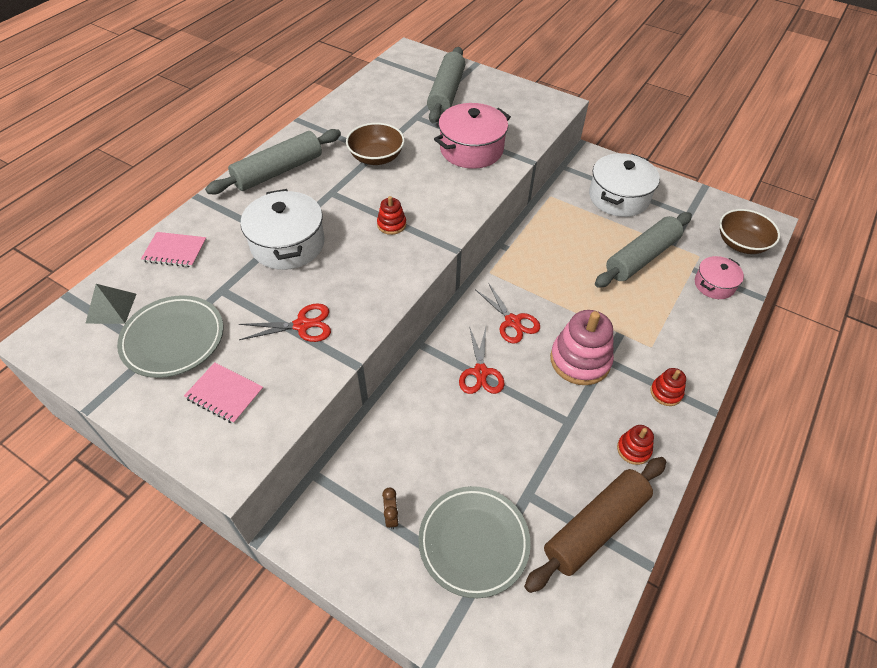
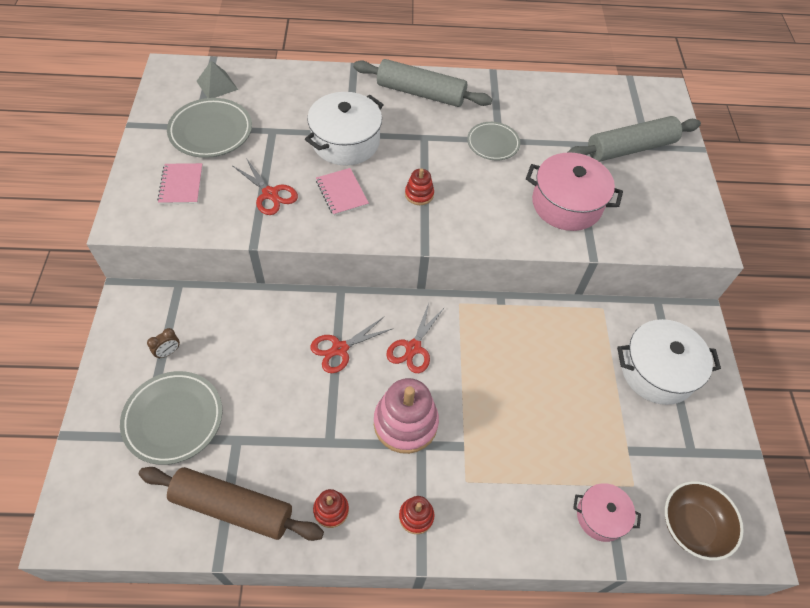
camera: 55 degrees right, 5 degrees up
pink notebook [141,232,207,267] -> pink notebook moved to [316,168,369,216]
brown bowl [346,123,405,165] -> grey plate [467,122,520,160]
grey rolling pin [595,212,692,288] -> none

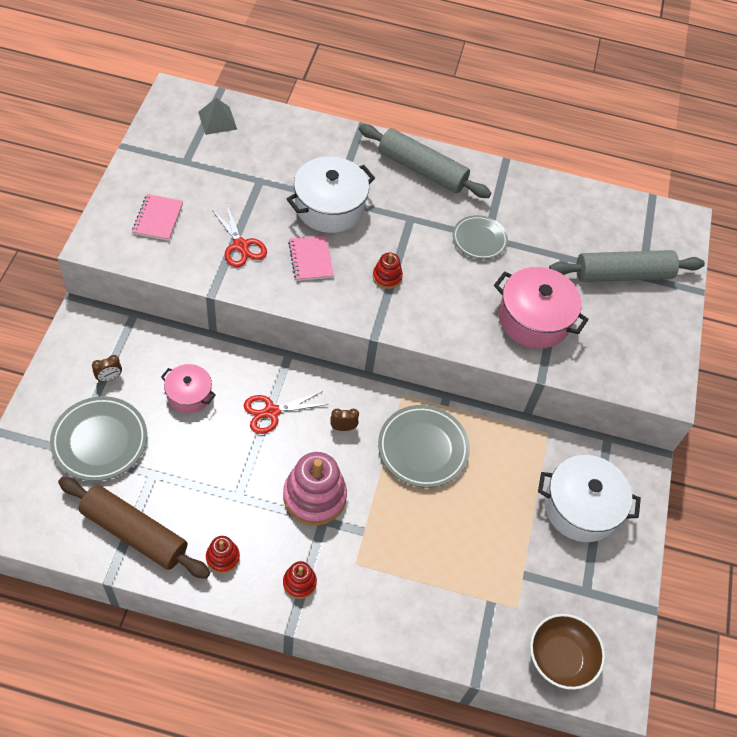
camera: 10 degrees right, 0 degrees up
grey plate [167,98,252,158] -> grey plate moved to [378,405,470,488]
red scissors [386,303,445,373] -> brown clock [330,409,359,431]
pink pot [573,483,641,542] -> pink pot moved to [161,364,216,413]

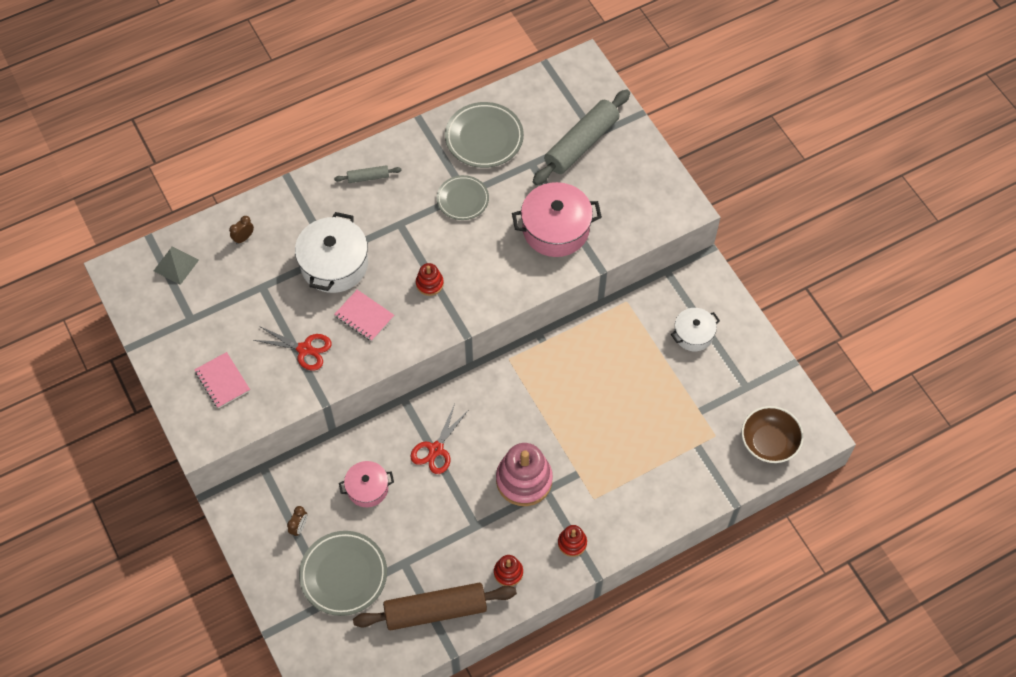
camera: 35 degrees left, 5 degrees up
brown clock [330,409,359,431] -> brown clock moved to [229,216,254,244]
grey rolling pin [359,124,491,198] -> grey rolling pin [334,165,402,183], size x0.46
grey plate [378,405,470,488] -> grey plate moved to [445,102,524,168]
white pot [538,455,641,542] -> white pot [671,308,720,351], size x0.59

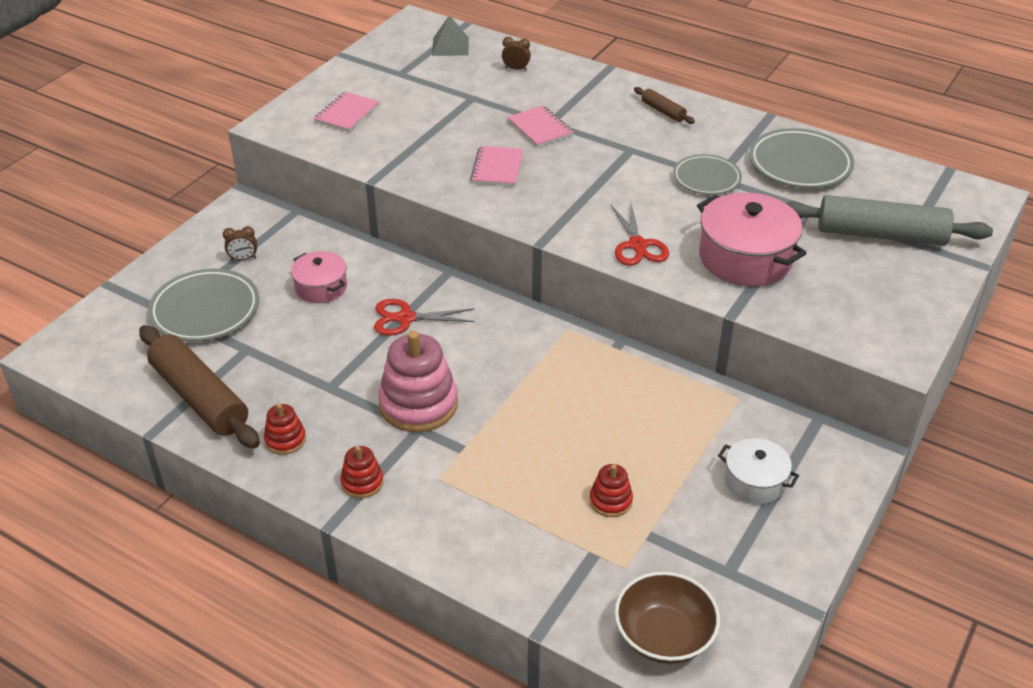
camera: 60 degrees right, 20 degrees down
red scissors [253,326,332,370] -> red scissors moved to [611,204,669,266]
white pot [295,212,368,293] -> pink notebook [507,105,574,147]
grey rolling pin [334,165,402,183] -> brown rolling pin [634,87,695,124]
red stacking toy [416,263,444,296] -> red stacking toy moved to [589,464,633,517]

